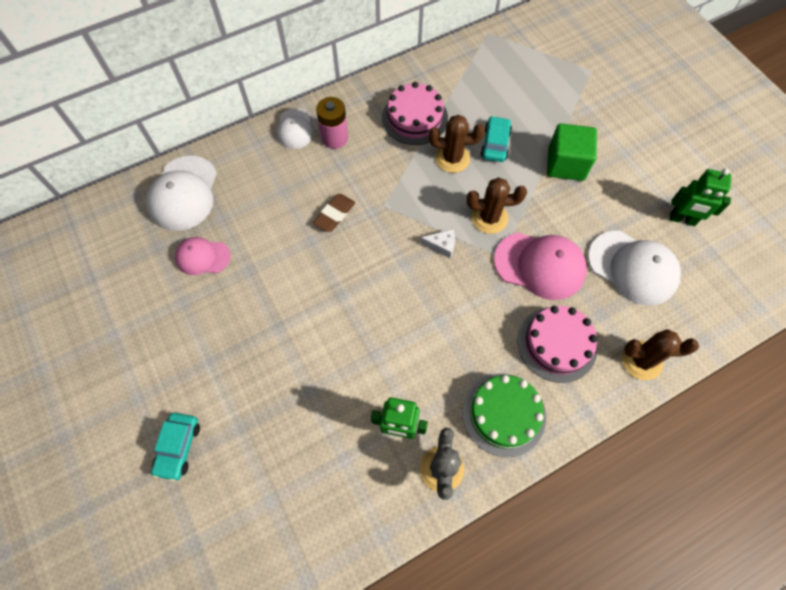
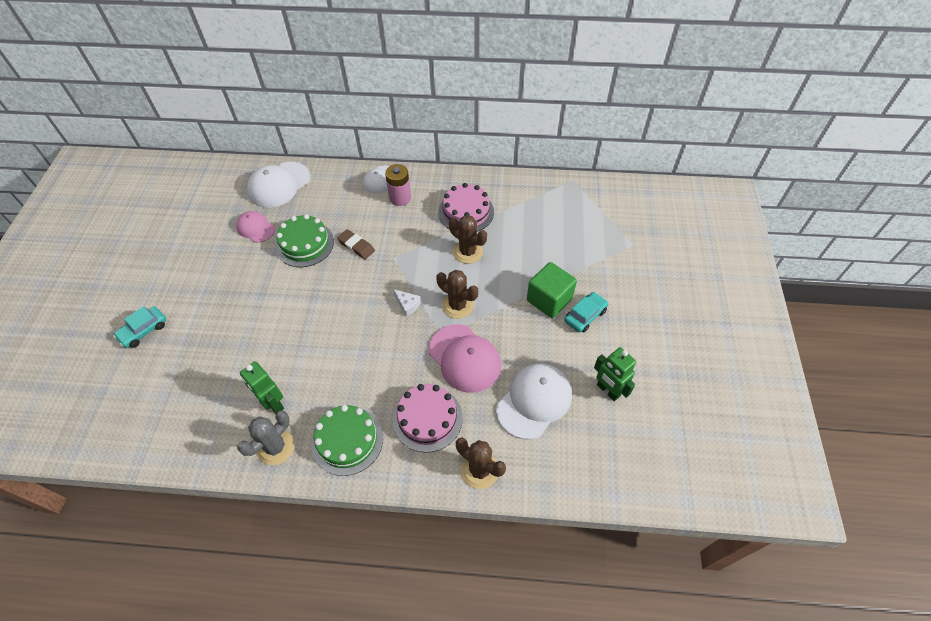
camera: 35 degrees right, 10 degrees down
brown eraser [313,194,355,232] -> brown eraser turned 60 degrees clockwise [337,229,375,259]
turquoise car [481,116,512,162] -> turquoise car moved to [565,292,608,332]
white cap [588,231,681,305] -> white cap turned 120 degrees counterclockwise [496,363,572,440]
none -> green cake [276,214,334,267]

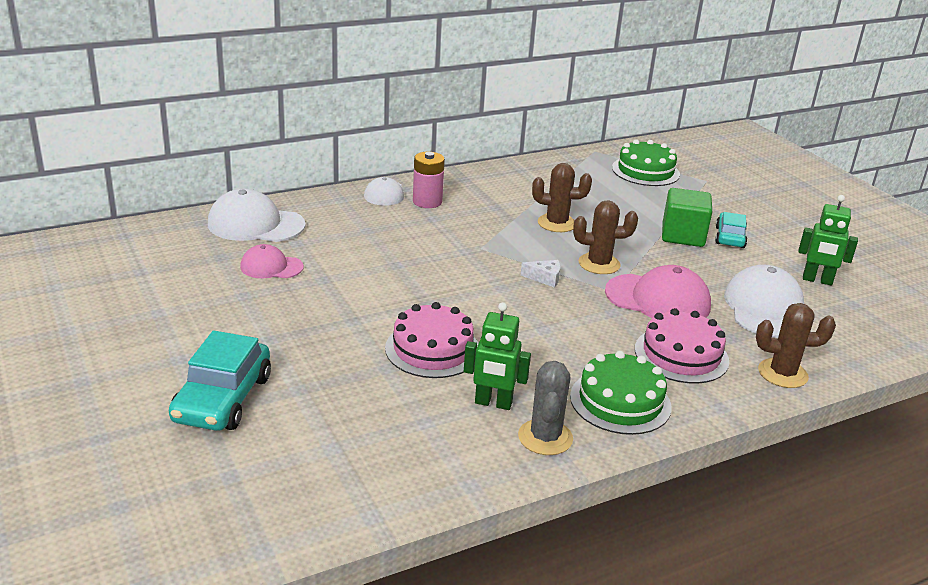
camera: 35 degrees left, 25 degrees down
turquoise car [113,306,166,348] -> turquoise car [169,330,271,431], size x1.64
white cap [247,162,310,208] -> white cap turned 90 degrees clockwise [208,189,306,242]
green cake [276,214,334,267] -> green cake moved to [612,139,680,186]
brown eraser [337,229,375,259] -> none
pink cake [438,183,494,232] -> pink cake moved to [385,302,479,378]

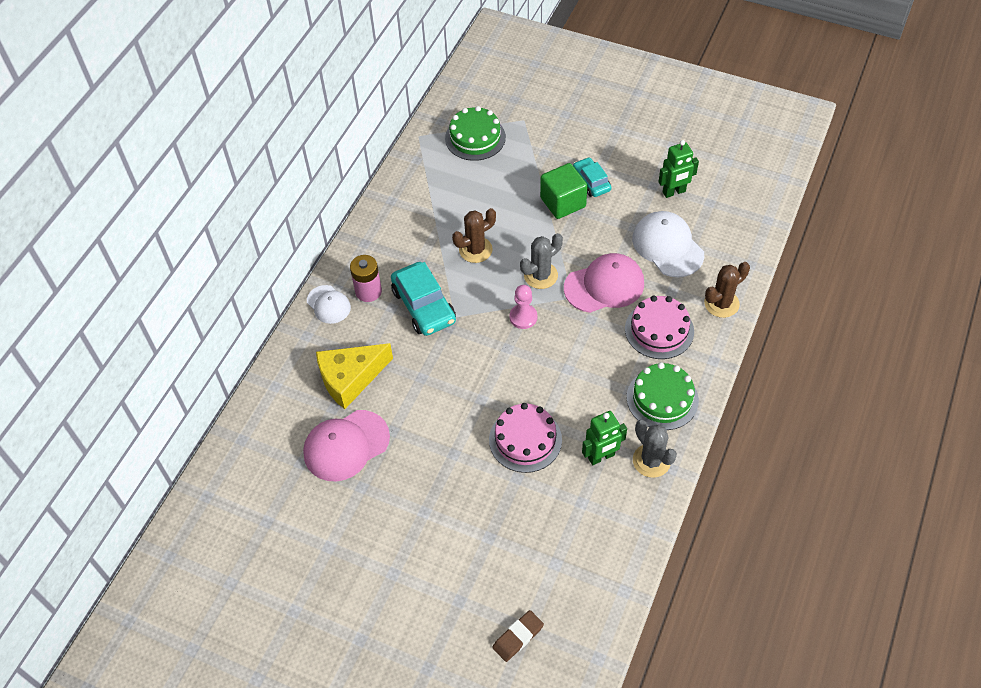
camera: 35 degrees left, 25 degrees up
turquoise car [169,330,271,431] -> turquoise car moved to [391,262,456,336]
white cap [208,189,306,242] -> none
pink cap [240,244,304,278] -> pink cap [303,410,390,481], size x1.67
white cheese [521,260,561,288] -> pink pawn [510,285,537,329]
brown cactus [573,200,638,274] -> grey cactus [520,233,563,289]
none -> yellow cheese [316,343,393,409]
none -> brown eraser [492,610,544,662]

